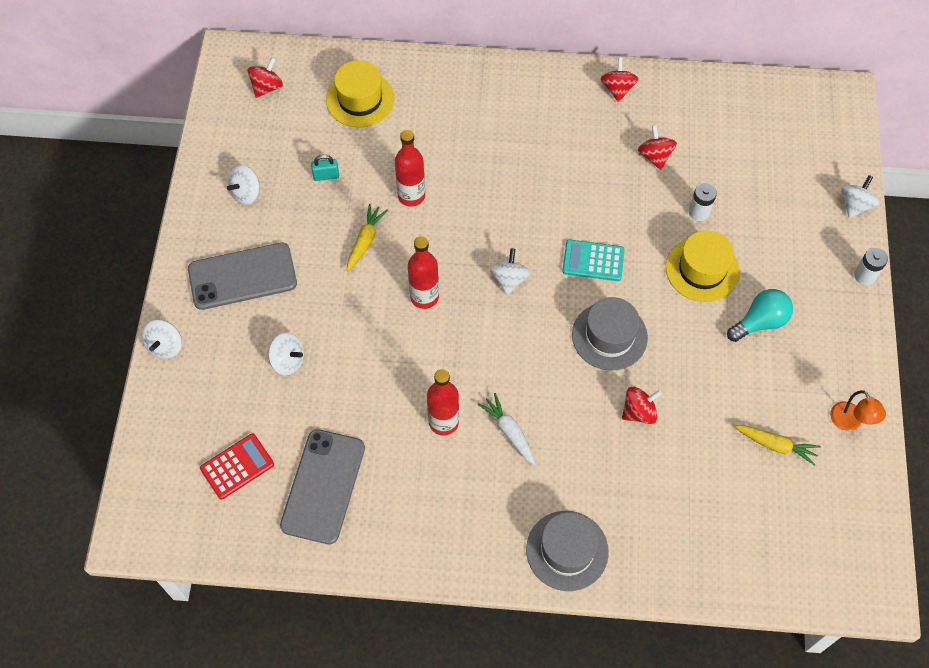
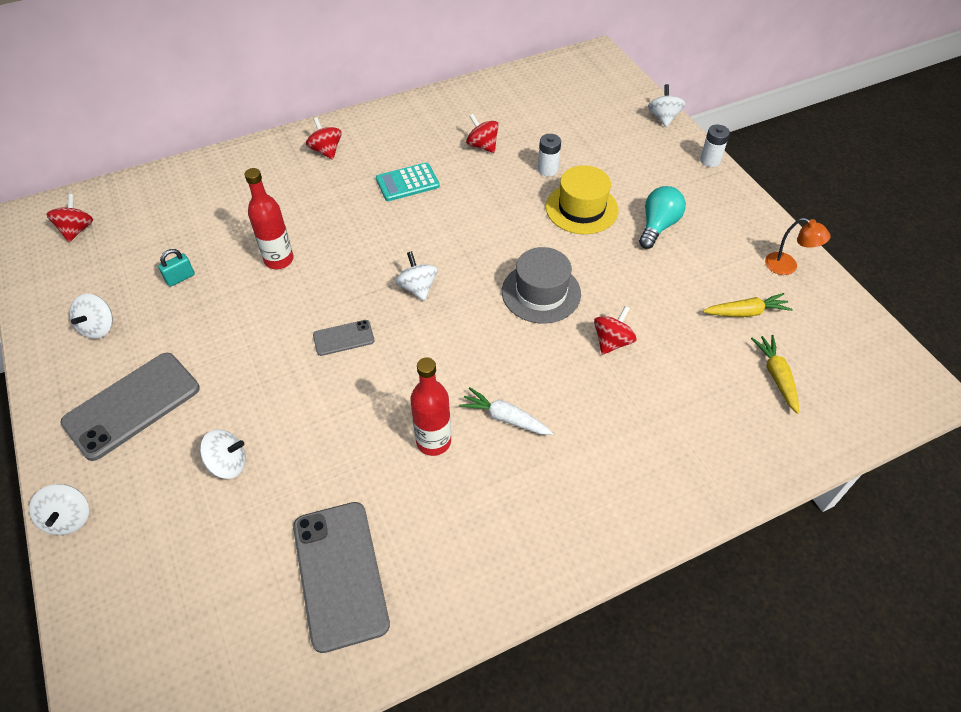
camera: 30 degrees left, 10 degrees down
red calculator [200,433,274,500] -> none
yellow hat [326,60,395,128] -> none
yellow carrot [347,204,388,272] -> yellow carrot moved to [751,335,799,414]
red bottle [408,236,439,309] -> grey phone [313,320,374,356]
grey hat [526,511,609,591] -> none
turquoise calculator [562,240,625,281] -> turquoise calculator moved to [376,163,440,201]
red spinning top [601,58,639,102] -> red spinning top moved to [306,117,342,160]

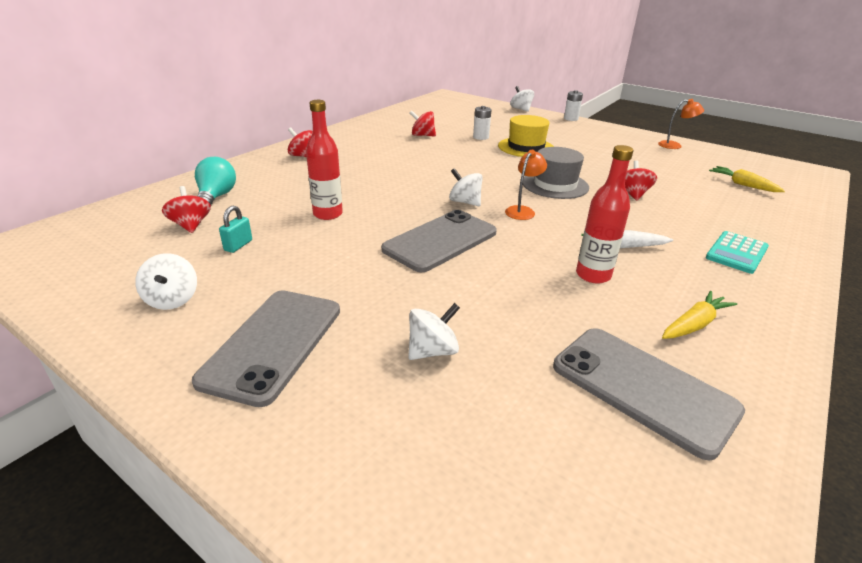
camera: 30 degrees left, 20 degrees down
white spinning top [29,484,89,535] -> none
red spinning top [46,194,93,242] -> red spinning top moved to [162,186,211,233]
grey phone [313,320,374,356] -> grey phone [381,210,497,272], size x2.00
turquoise calculator [376,163,440,201] -> turquoise calculator moved to [706,231,769,274]
turquoise light bulb [639,186,686,249] -> turquoise light bulb moved to [195,157,236,205]
yellow carrot [703,293,793,317] -> yellow carrot moved to [662,291,737,339]
none -> orange lamp [505,150,547,220]

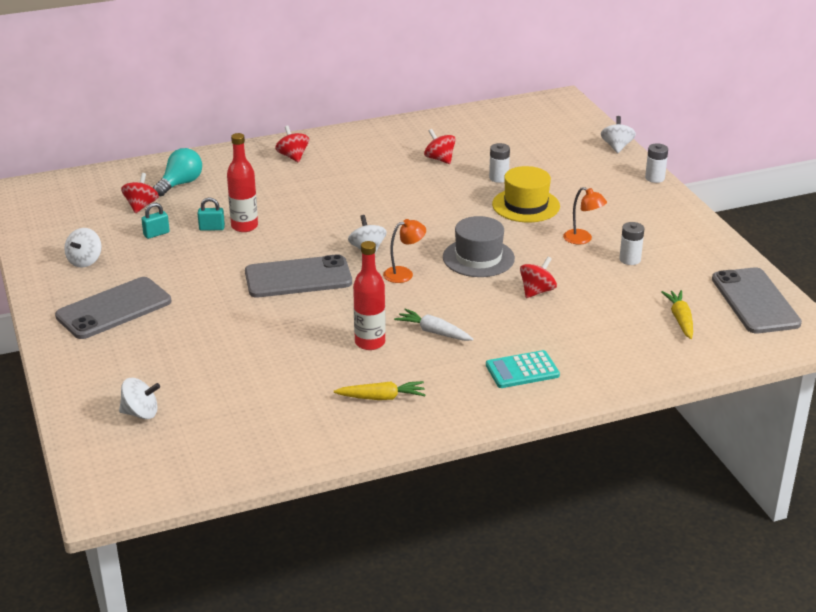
camera: 35 degrees right, 0 degrees up
white spinning top [408,303,460,360] -> white spinning top moved to [119,378,160,419]
grey phone [553,328,745,460] -> grey phone moved to [712,267,802,333]
orange lamp [658,99,704,149] -> orange lamp moved to [563,187,607,245]
none -> turquoise padlock [197,197,225,231]
none -> white battery [619,222,644,265]

